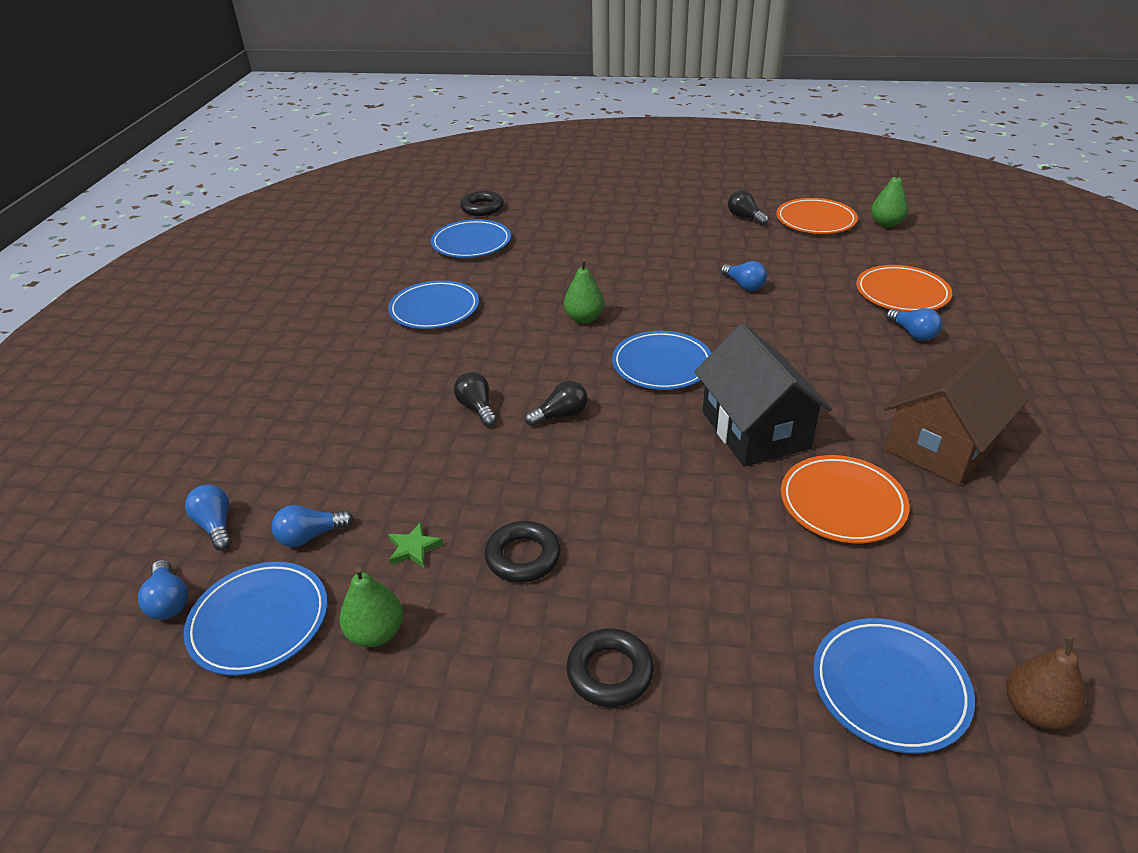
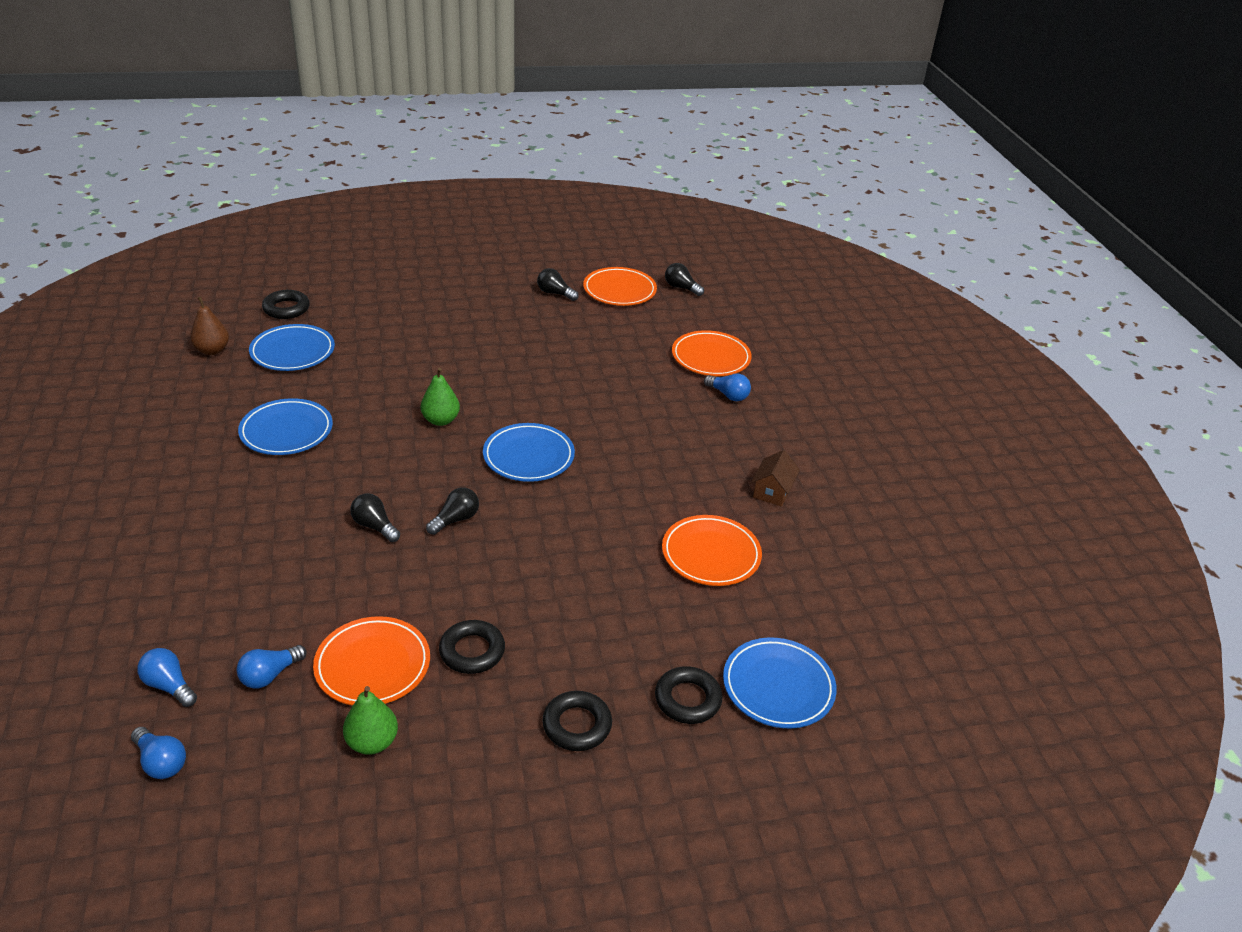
camera: 25 degrees left, 0 degrees up
blue plate [184,562,328,676] -> none
green star [389,522,443,568] -> orange plate [313,616,430,705]
black house [695,324,832,466] -> none
blue light bulb [721,261,767,291] -> none
green pear [871,167,908,228] -> black light bulb [665,263,704,296]
brown house [884,341,1029,485] -> brown house [751,450,800,507], size x0.48
brown pear [1006,635,1085,729] -> brown pear moved to [190,297,229,355]
none -> black ring [655,666,722,724]

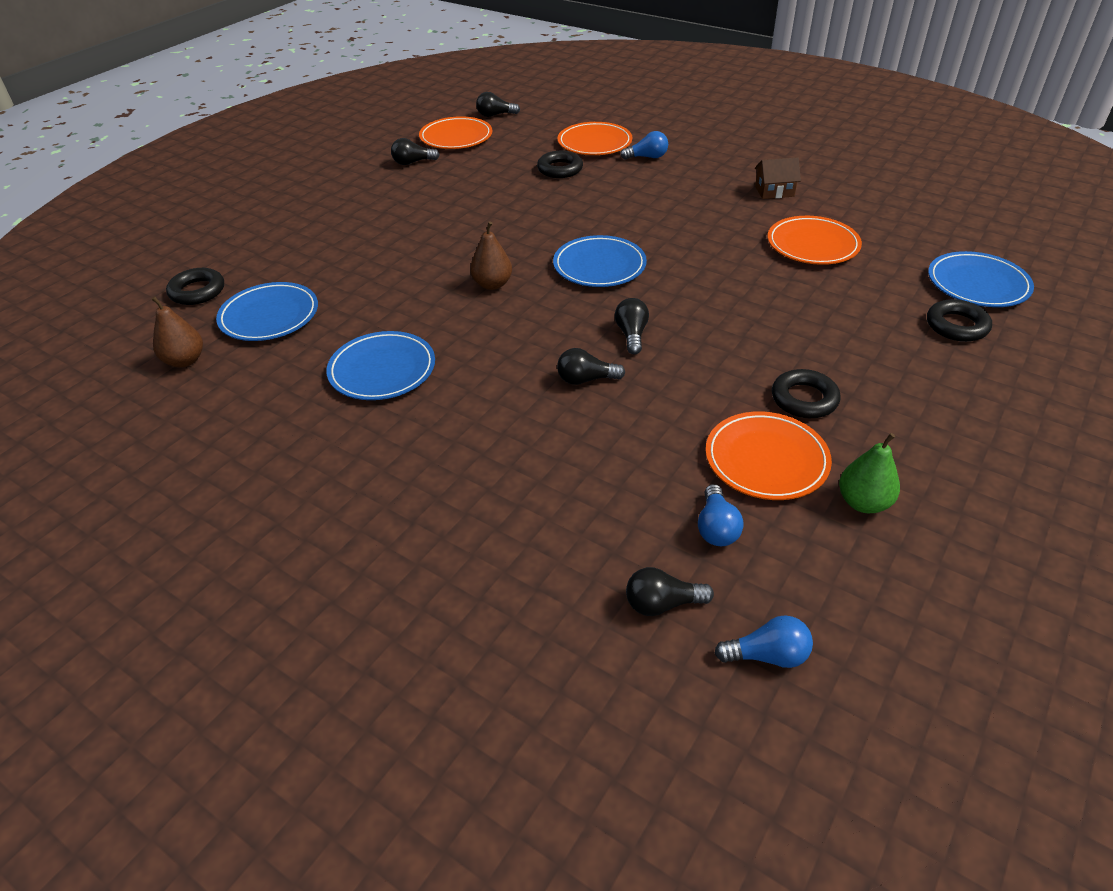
camera: 40 degrees left, 5 degrees up
blue light bulb [137,648,197,707] -> black light bulb [626,567,714,616]
green pear [421,368,460,426] -> brown pear [470,221,512,290]
black ring [542,691,612,751] -> black ring moved to [537,151,583,178]
brown house [751,450,800,507] -> brown house turned 75 degrees counterclockwise [755,157,801,199]

